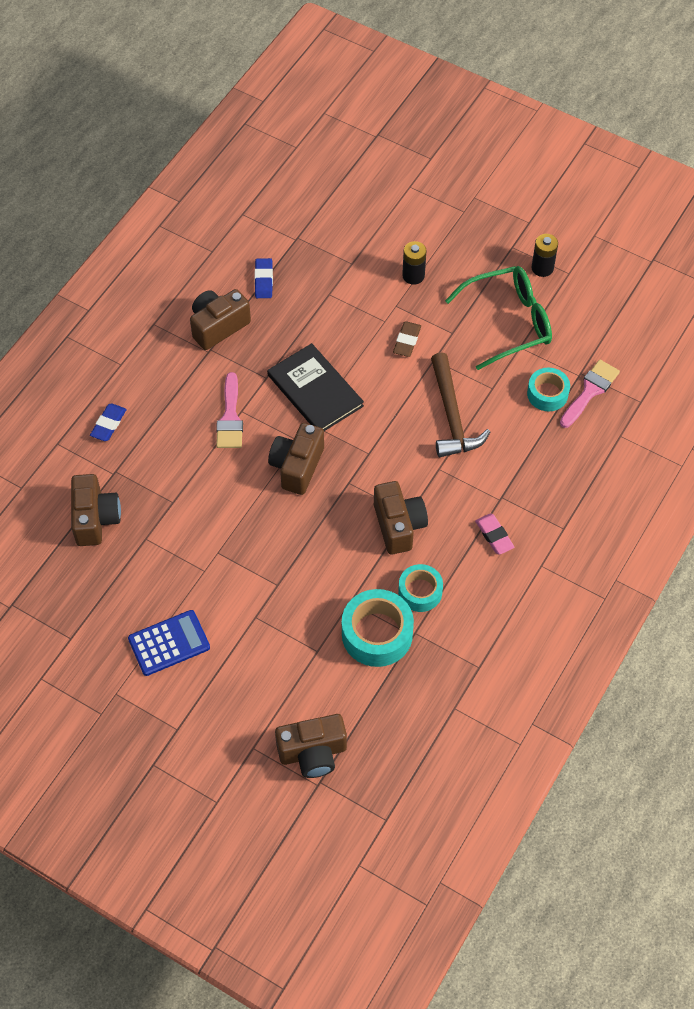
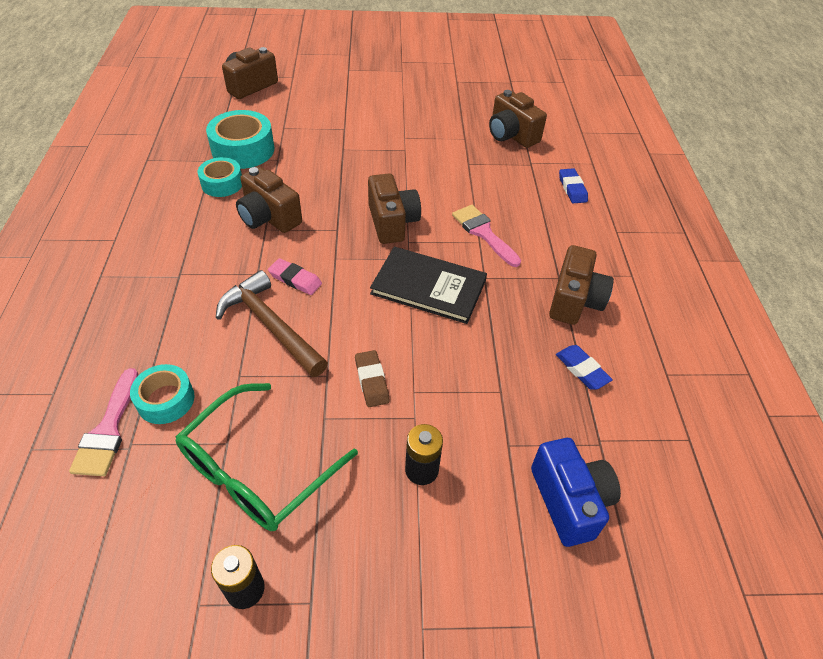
camera: 145 degrees right, 10 degrees down
blue calculator [128,610,210,676] -> none
pink eraser [475,514,515,555] -> pink eraser moved to [268,258,322,295]
none -> blue camera [531,438,621,547]

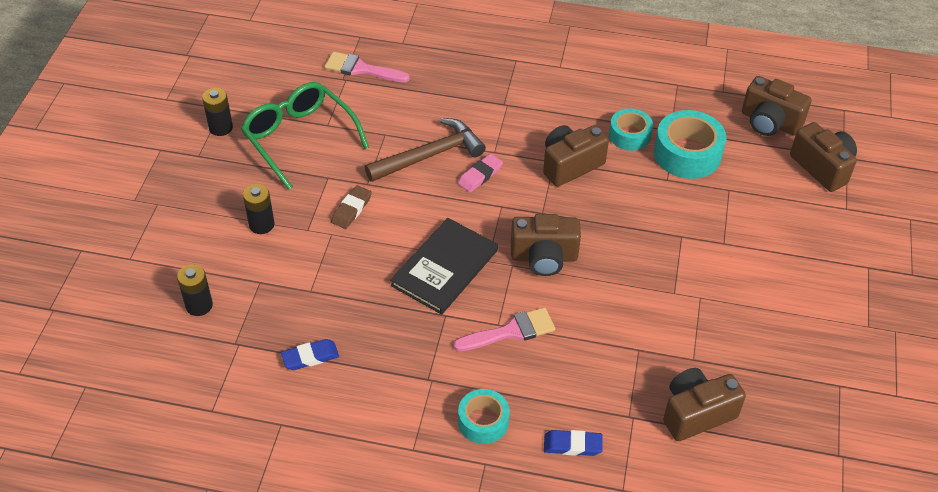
camera: 105 degrees right, 0 degrees up
turquoise tape [130,364,195,424] -> turquoise tape moved to [458,389,510,444]
brown eraser [355,350,390,407] -> brown eraser turned 60 degrees counterclockwise [331,185,372,229]
blue camera [531,438,621,547] -> black battery [177,265,213,316]
brown camera [549,245,614,325] -> brown camera moved to [742,76,812,136]

